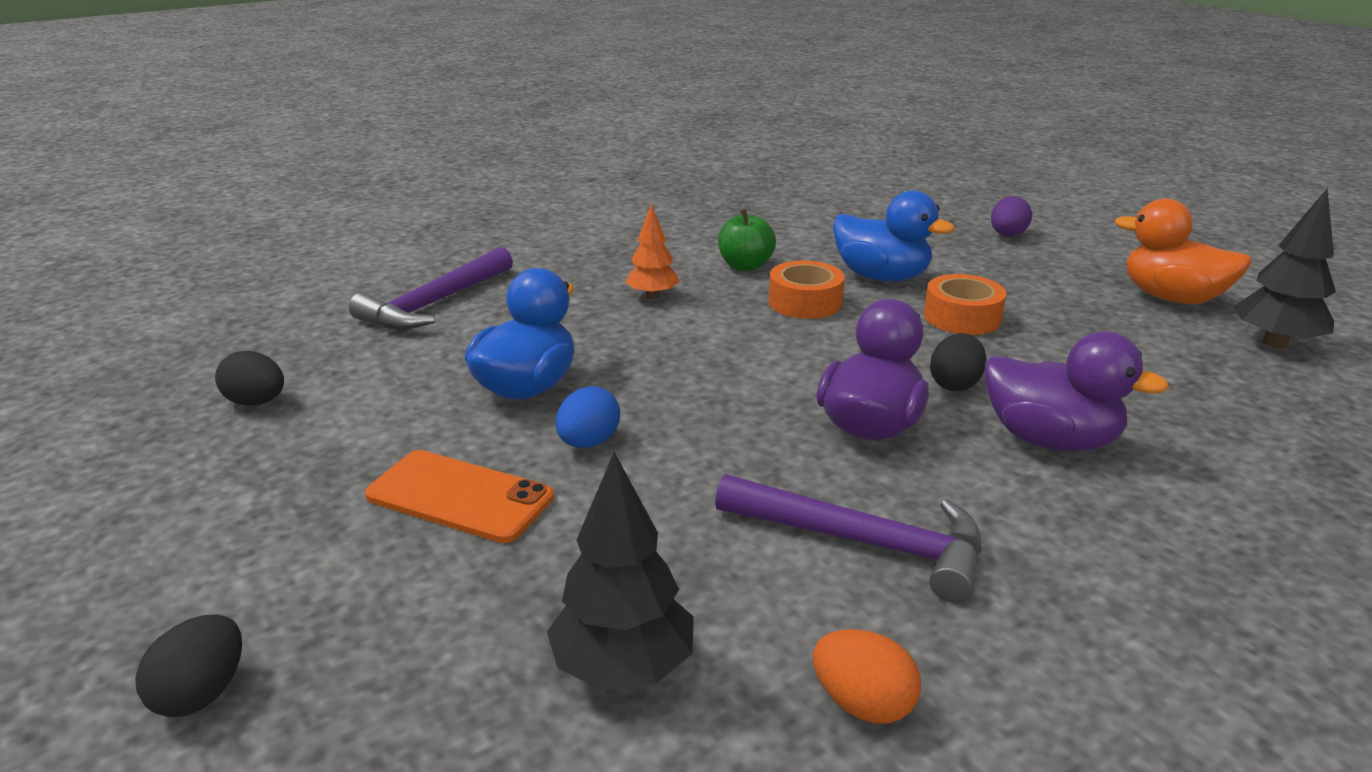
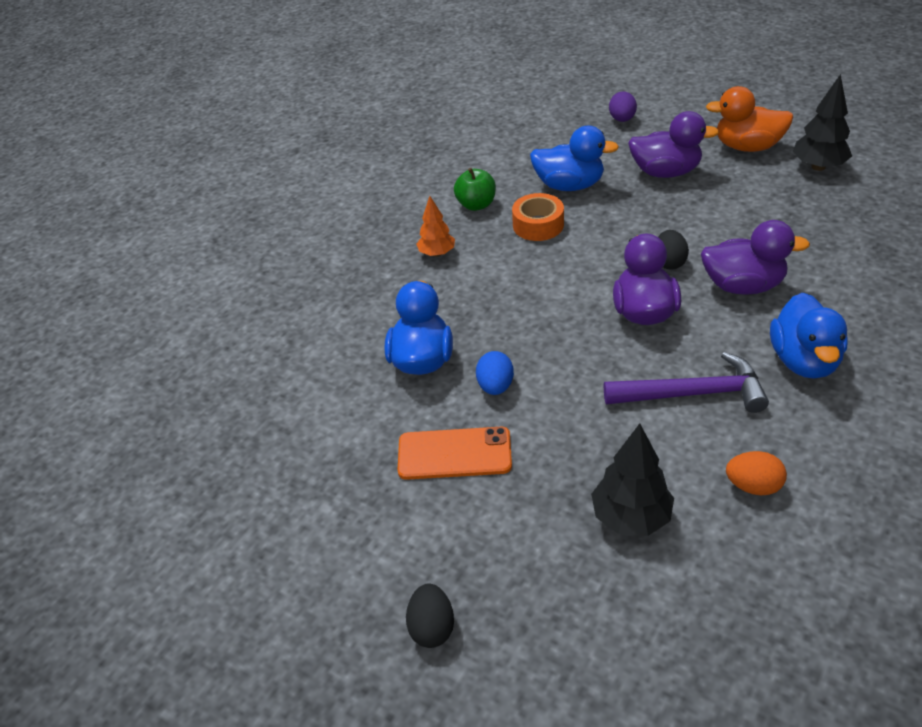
camera: 20 degrees left, 15 degrees up
black egg [215,351,284,406] -> none
purple hammer [349,247,513,329] -> none
orange tape [924,274,1006,335] -> none
none -> purple duck [628,111,719,178]
none -> blue duck [770,293,848,379]

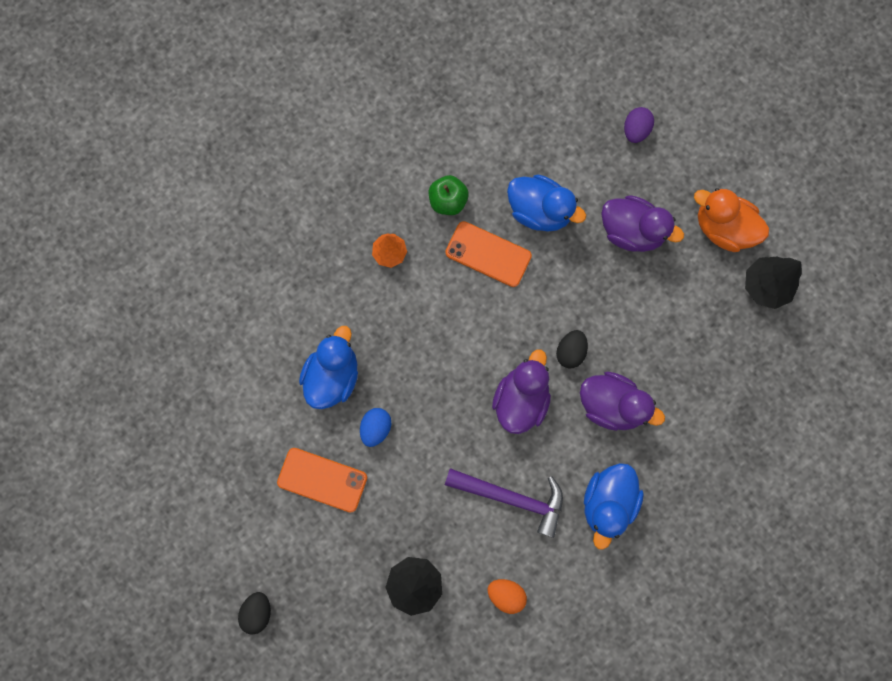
camera: 15 degrees right, 35 degrees up
orange tape [512,193,564,241] -> orange phone [445,221,532,287]

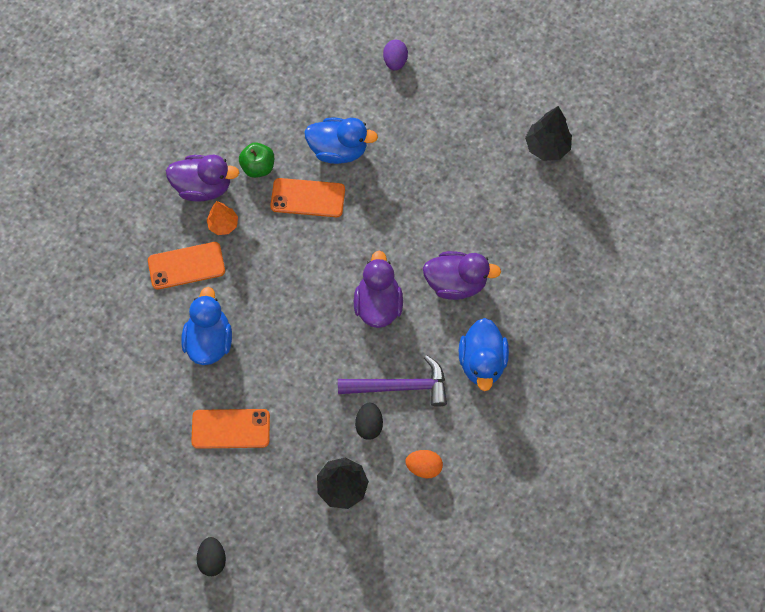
camera: 20 degrees left, 10 degrees down
blue egg [360,408,391,447] -> none
black egg [556,330,588,369] -> black egg moved to [355,403,383,440]
purple duck [601,195,684,252] -> purple duck moved to [166,155,239,201]
orange duck [694,188,769,252] -> none
none -> orange phone [148,242,225,290]

